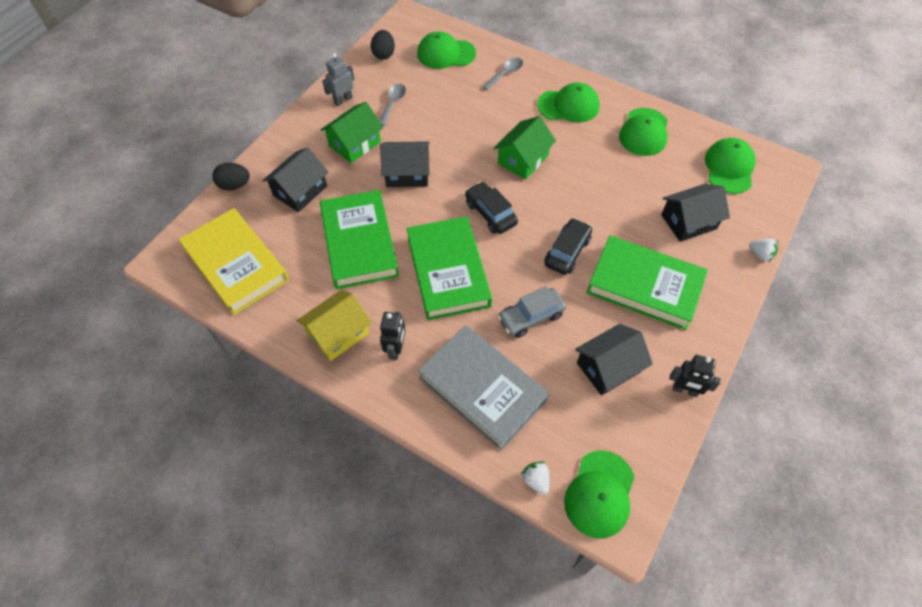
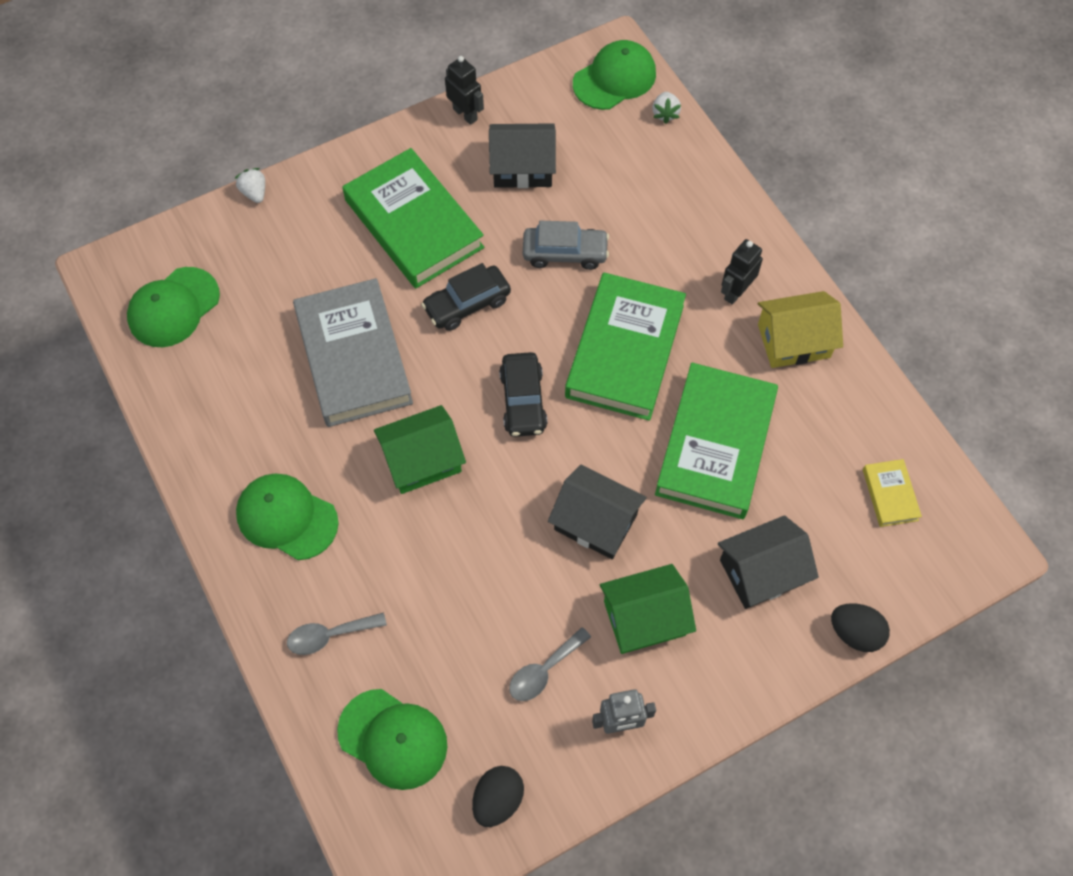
camera: 150 degrees left, 5 degrees up
yellow book [179,208,289,315] -> yellow book [863,459,922,527], size x0.44
grey book [418,325,549,451] -> grey book moved to [293,278,413,427]
green cap [619,108,668,156] -> none
black house [661,184,730,242] -> none

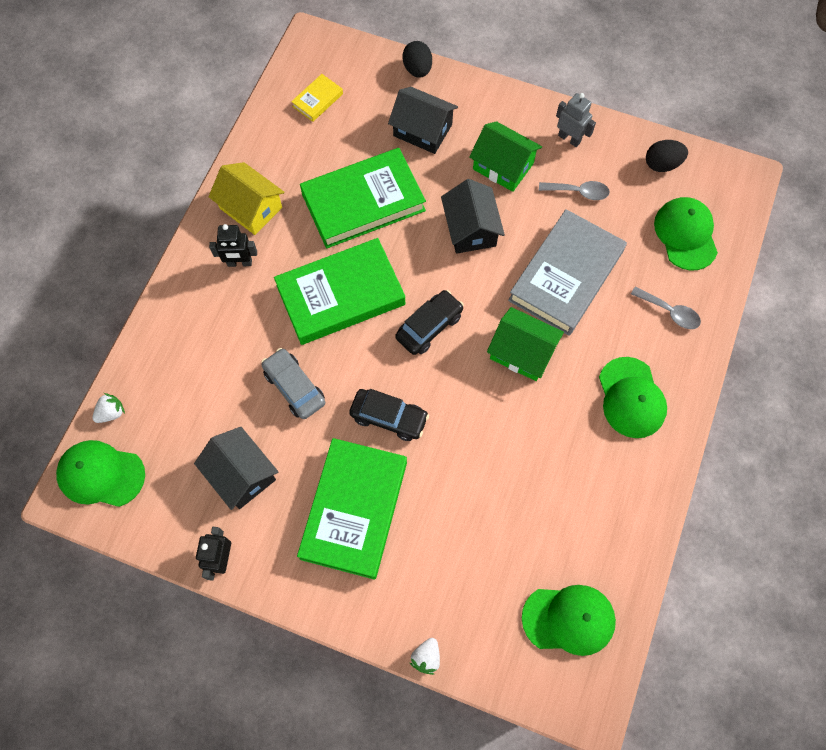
camera: 130 degrees left, 5 degrees up
grey book [293,278,413,427] -> grey book moved to [508,209,627,336]

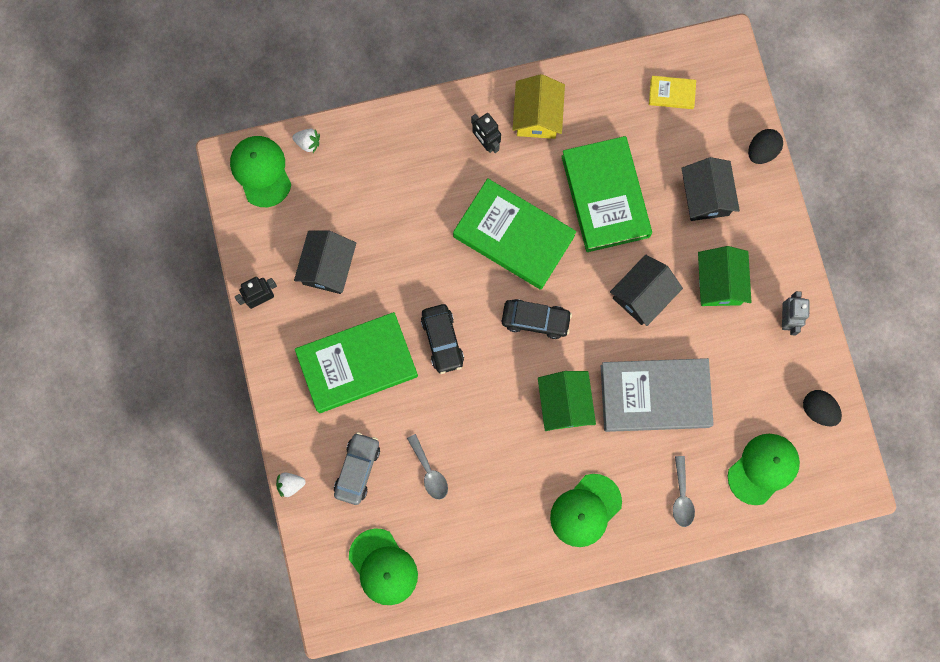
camera: 55 degrees right, 10 degrees up
grey car [261,348,325,419] -> grey car moved to [334,432,380,505]
green book [300,148,426,248] -> green book turned 45 degrees clockwise [561,136,652,252]
grey spoon [539,181,610,200] -> grey spoon moved to [407,434,448,500]

